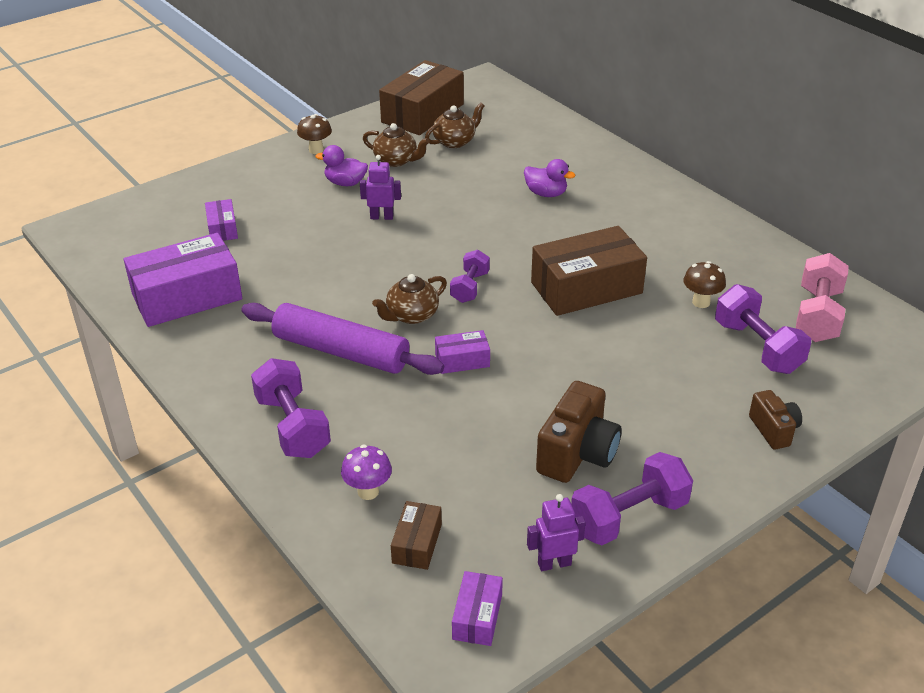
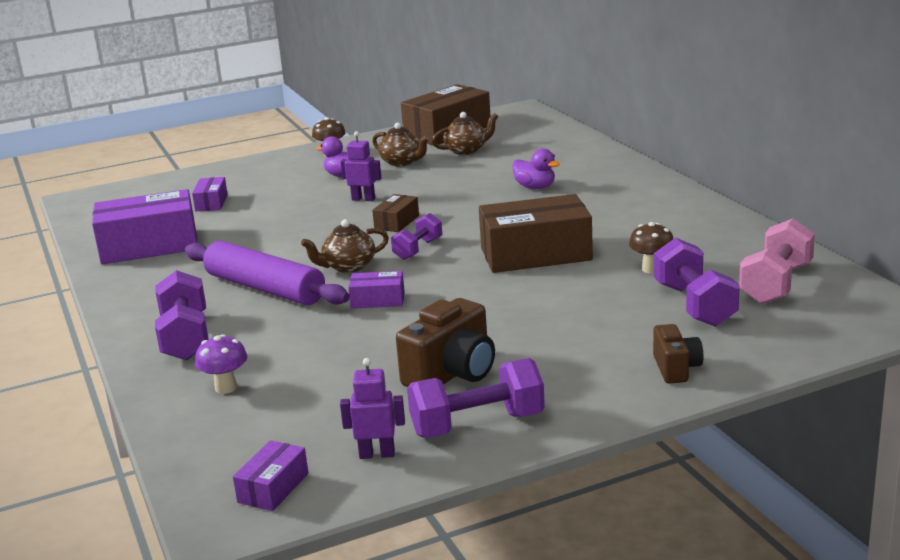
camera: 15 degrees right, 15 degrees down
brown box [391,501,442,570] -> brown box moved to [372,194,419,232]

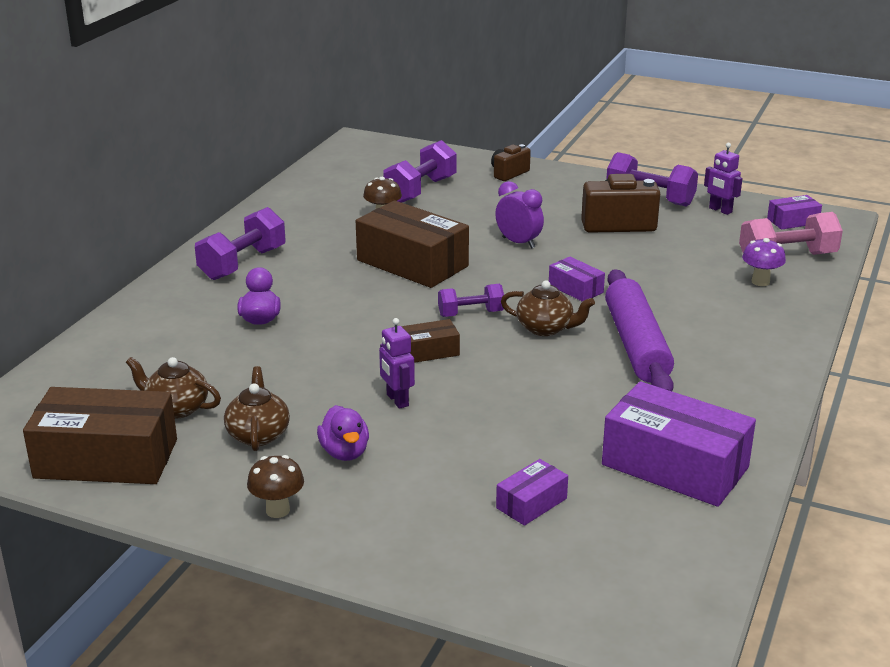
camera: 135 degrees left, 5 degrees up
purple dumbbell [155,270,209,360] -> purple dumbbell moved to [195,207,286,280]
pink dumbbell [739,218,815,304] -> pink dumbbell moved to [739,212,843,255]
none -> purple clock [495,181,544,249]

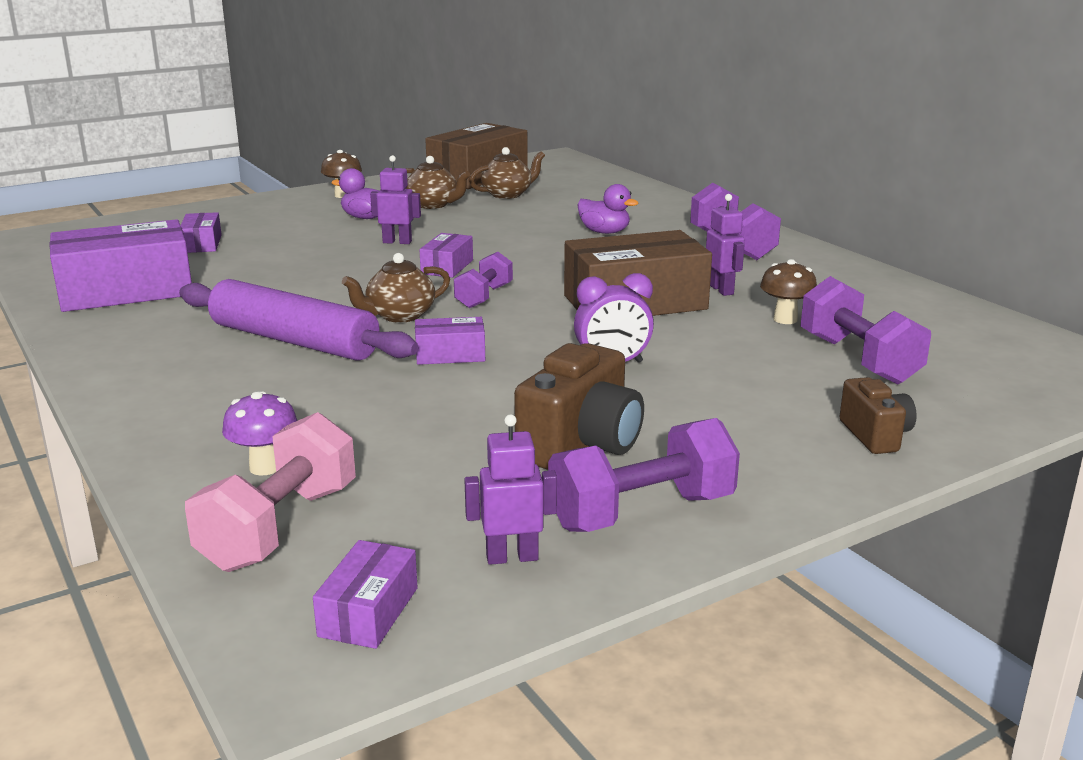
camera: 125 degrees right, 5 degrees down
brown box [402,319,460,363] -> purple box [420,233,473,278]
none -> purple robot [706,194,745,296]

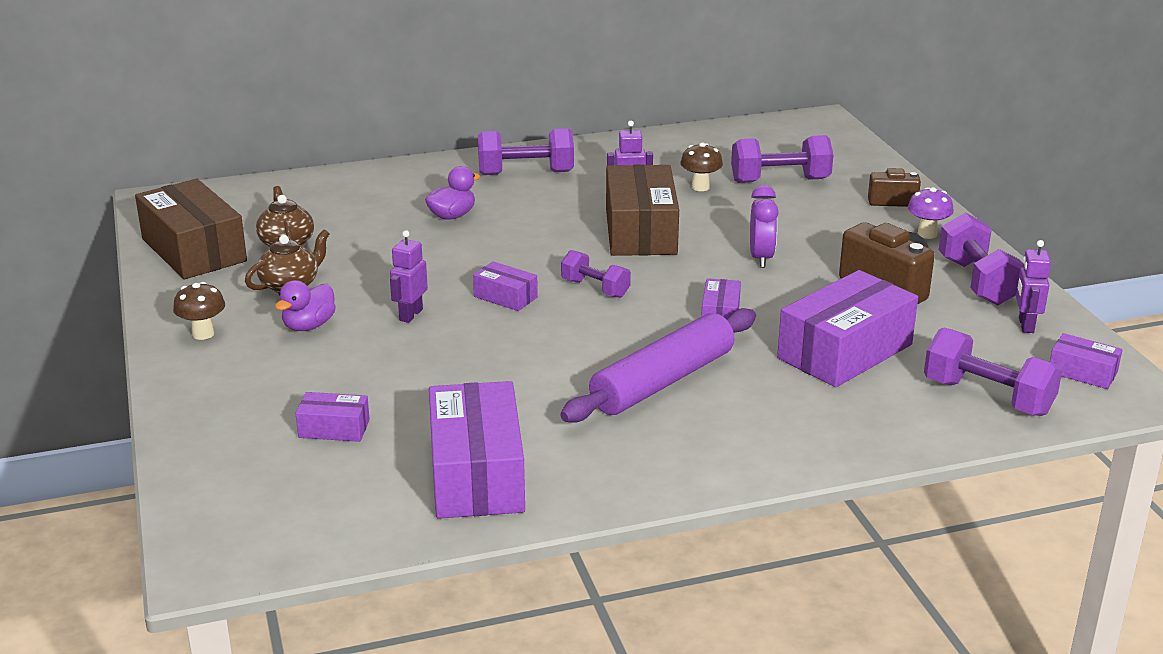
camera: 75 degrees left, 5 degrees up
pink dumbbell [185,412,356,572] -> purple dumbbell [924,328,1062,416]
purple mushroom [222,391,298,476] -> purple mushroom moved to [908,187,954,239]
brown teapot [342,253,450,323] -> none
none -> purple box [777,270,918,387]

